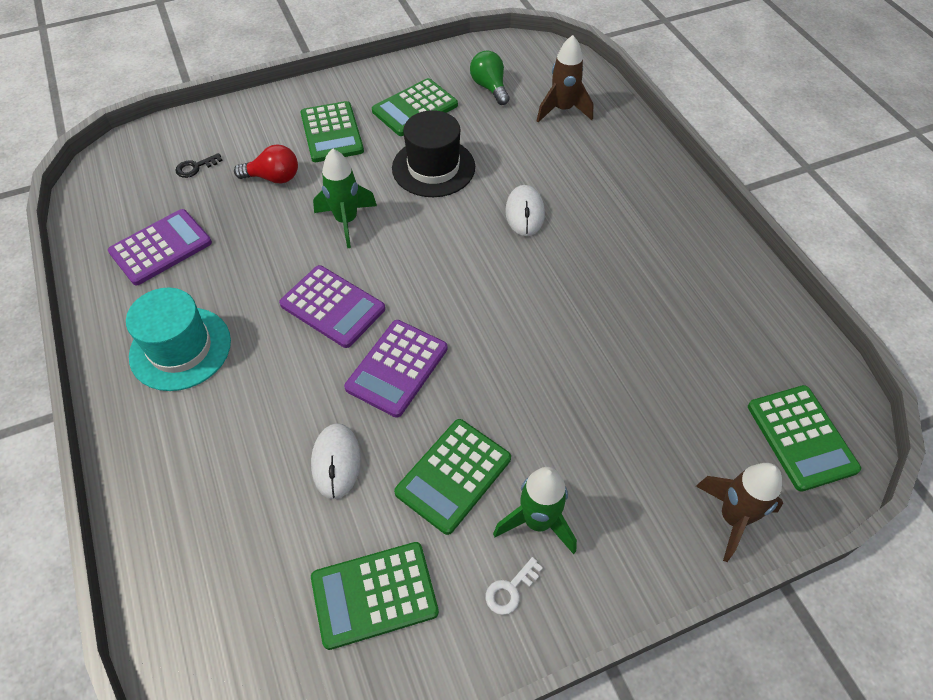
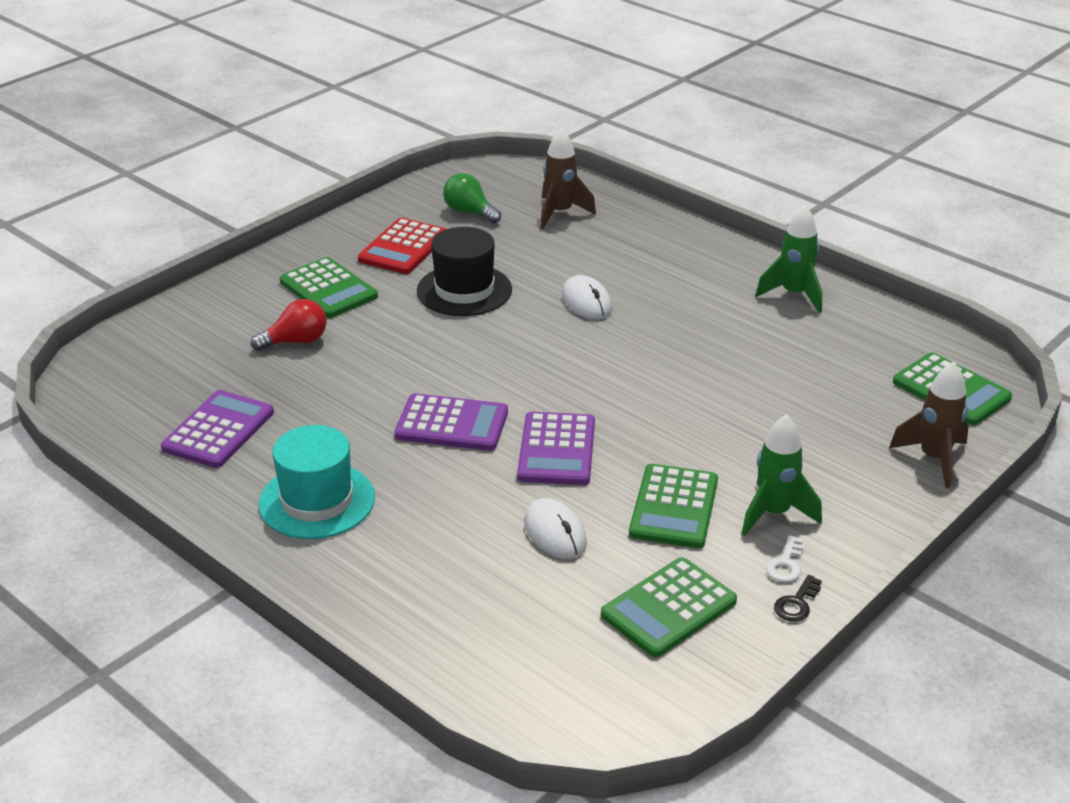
camera: 25 degrees left, 20 degrees down
black key [176,153,223,178] -> black key moved to [774,575,822,622]
green rocket [313,149,377,248] -> green rocket moved to [755,205,822,313]
green calculator [372,78,458,136] -> red calculator [358,218,446,274]

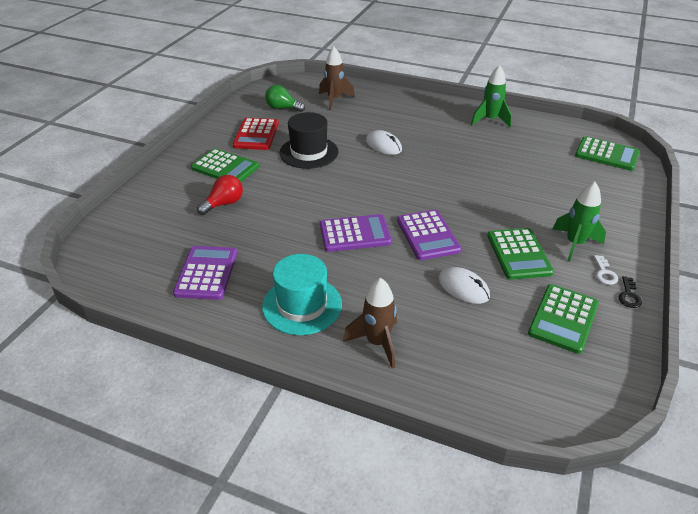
camera: 20 degrees left, 5 degrees up
brown rocket [889,362,969,488] -> brown rocket moved to [343,278,397,368]

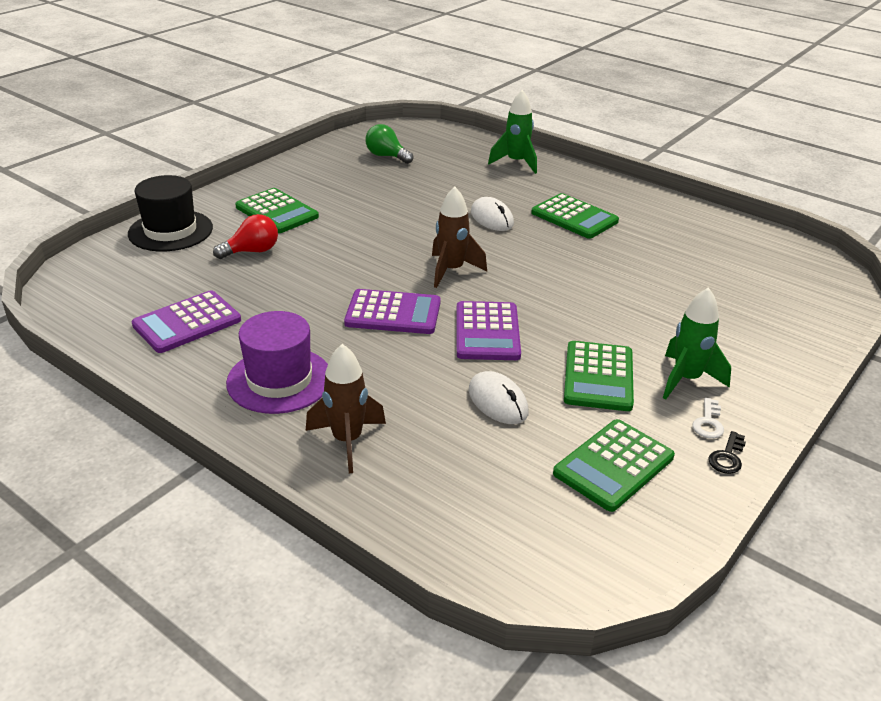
camera: 15 degrees right, 5 degrees down
purple calculator [173,246,237,300] -> purple calculator turned 150 degrees counterclockwise [132,290,241,353]
red calculator [233,118,279,150] -> none
turquoise hat [262,254,342,335] -> purple hat [226,311,328,414]
black hat [279,112,339,169] -> black hat moved to [128,175,213,251]
brown rocket [319,47,355,110] -> brown rocket moved to [432,186,487,288]
green rocket [471,65,512,127] -> green rocket moved to [488,90,537,174]
green calculator [575,136,640,171] -> green calculator moved to [531,193,619,239]

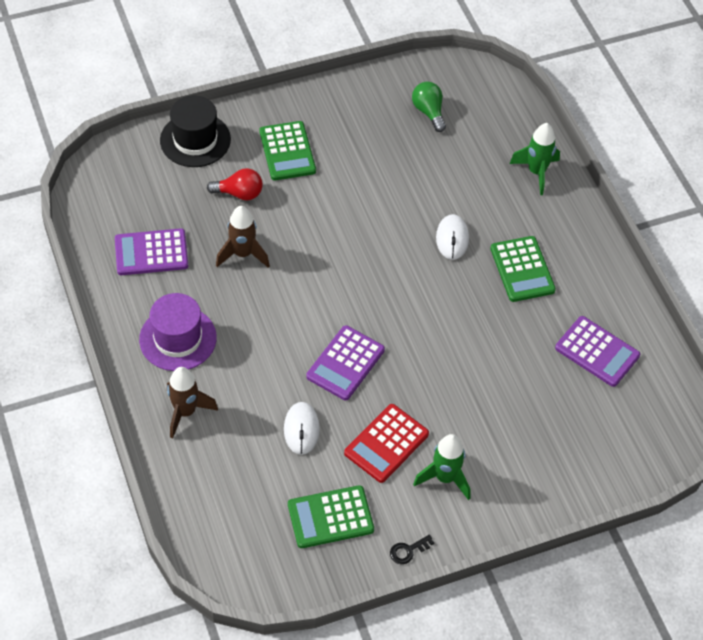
camera: 30 degrees right, 20 degrees up
purple calculator [344,289,441,334] -> purple calculator moved to [555,316,640,387]
brown rocket [432,186,487,288] -> brown rocket moved to [216,206,270,267]
green calculator [564,341,634,411] -> red calculator [344,404,429,483]
white key [692,398,724,439] -> none

